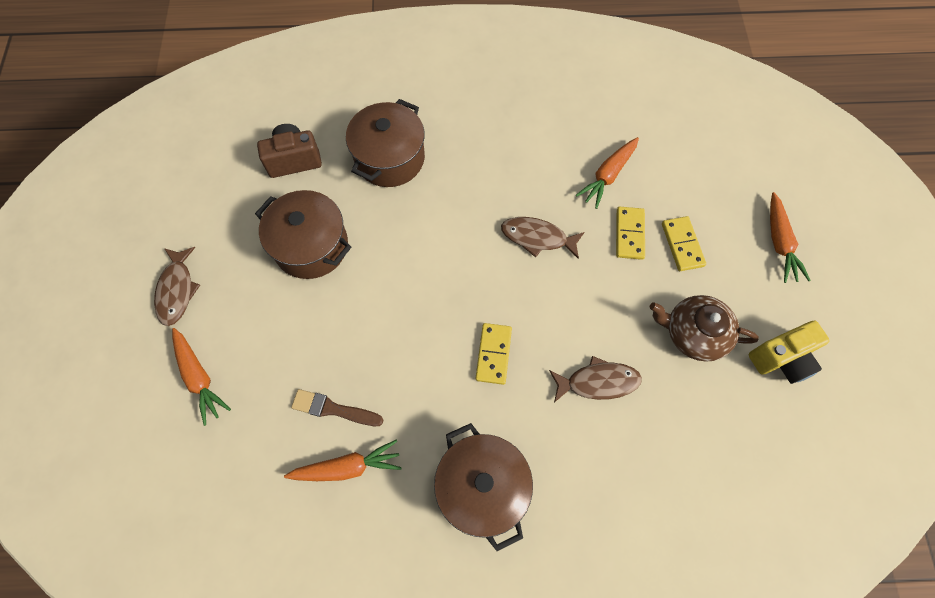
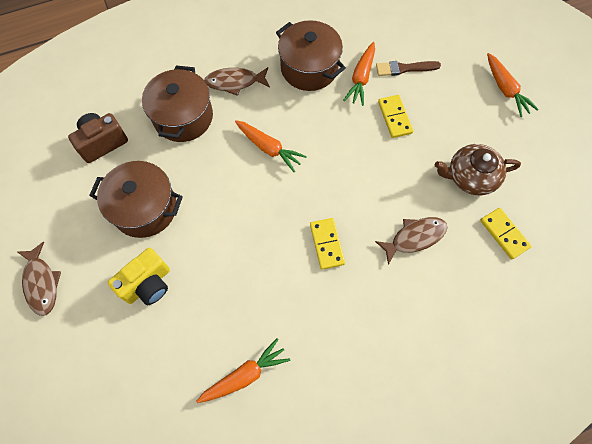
camera: 20 degrees left, 0 degrees up
orange carrot [172,328,231,426] -> orange carrot moved to [235,120,307,172]
brown brush [291,389,383,426] -> brown brush moved to [376,61,441,76]
brown pot [434,423,533,551] -> brown pot moved to [276,20,346,91]
brown fish [501,217,585,259] -> brown fish moved to [204,67,270,96]
yellow domino [662,216,706,271] -> yellow domino moved to [480,208,532,259]
yellow camera [749,320,830,384] -> yellow camera moved to [108,248,170,305]

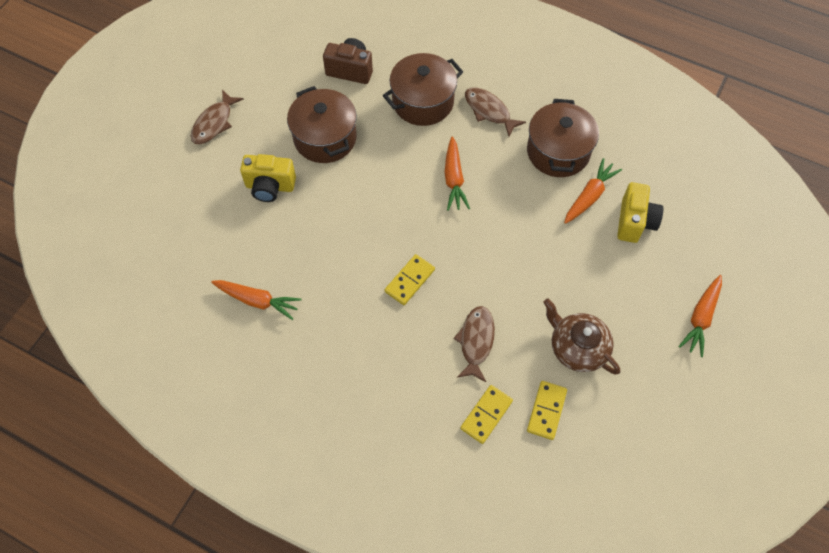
camera: 50 degrees right, 5 degrees down
orange carrot [343,42,375,106] -> orange carrot turned 150 degrees clockwise [564,158,622,224]
brown fish [375,217,447,265] -> brown fish turned 105 degrees counterclockwise [453,306,495,382]
brown brush [376,61,441,76] -> yellow camera [617,182,663,243]
yellow domino [378,95,413,138] -> yellow domino moved to [460,385,513,444]

